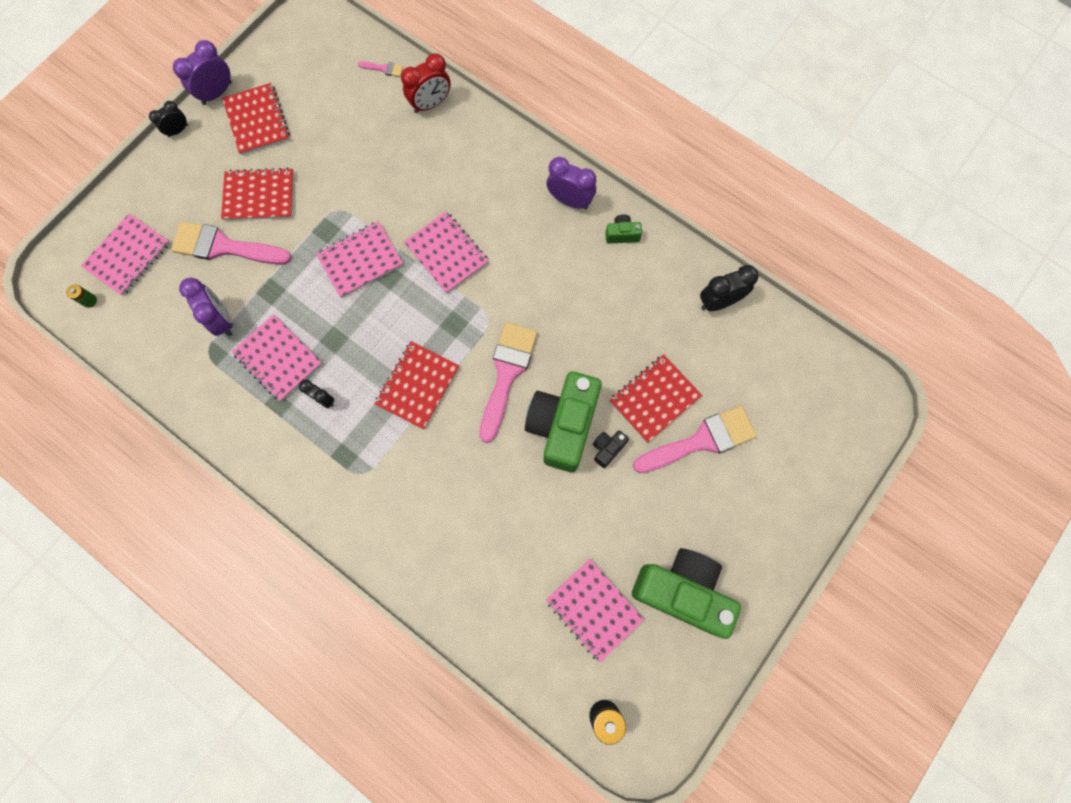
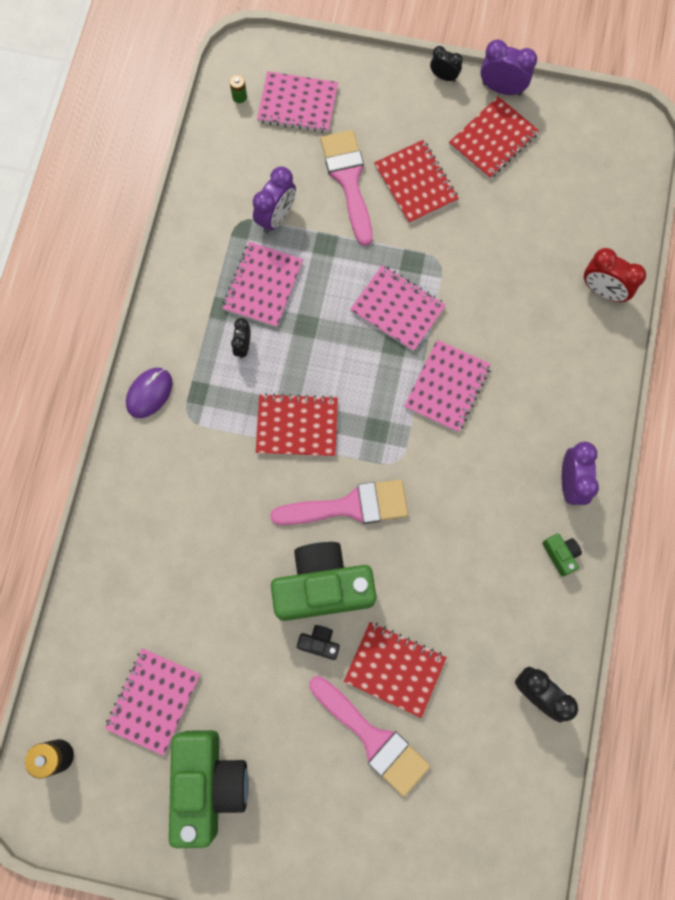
camera: 65 degrees right, 0 degrees up
pink brush [358,61,403,77] -> none
none -> purple mouse [126,368,172,418]

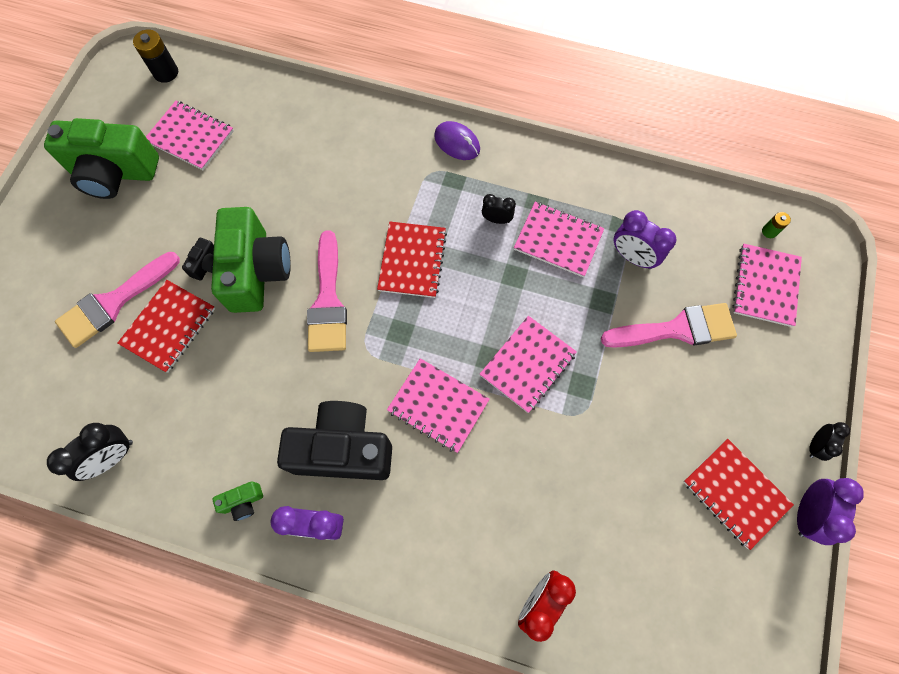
camera: 95 degrees right, 5 degrees down
red notebook [374,140,459,224] -> none
none -> black camera [277,401,392,480]

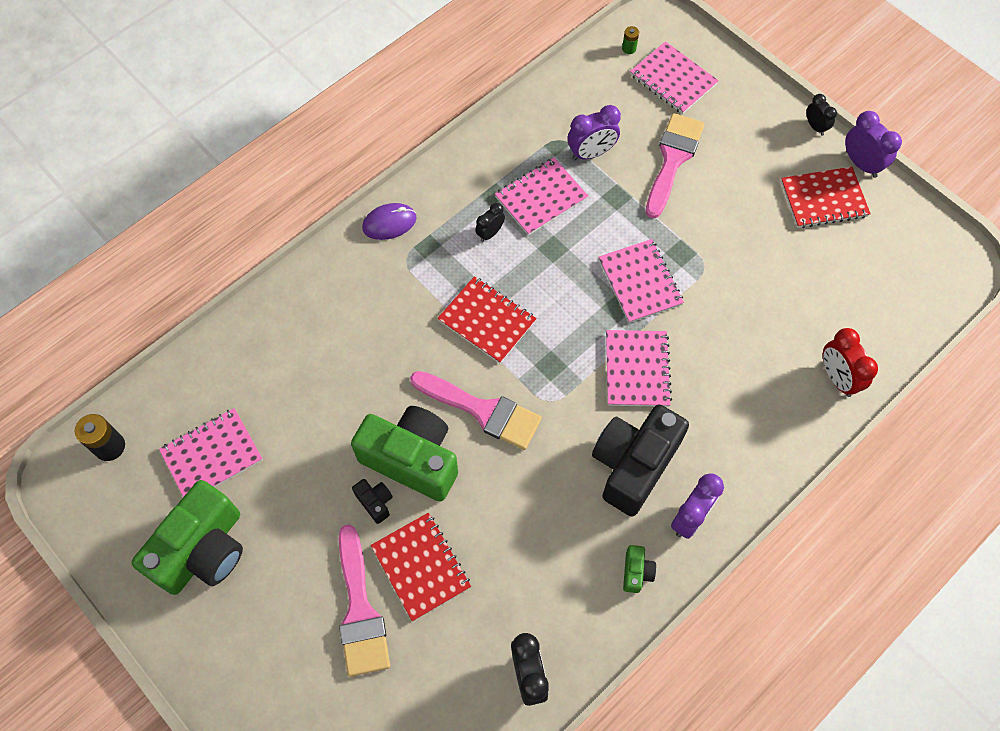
camera: 60 degrees left, 5 degrees down
pink notebook [387,358,490,453] -> pink notebook turned 60 degrees counterclockwise [606,330,672,407]

